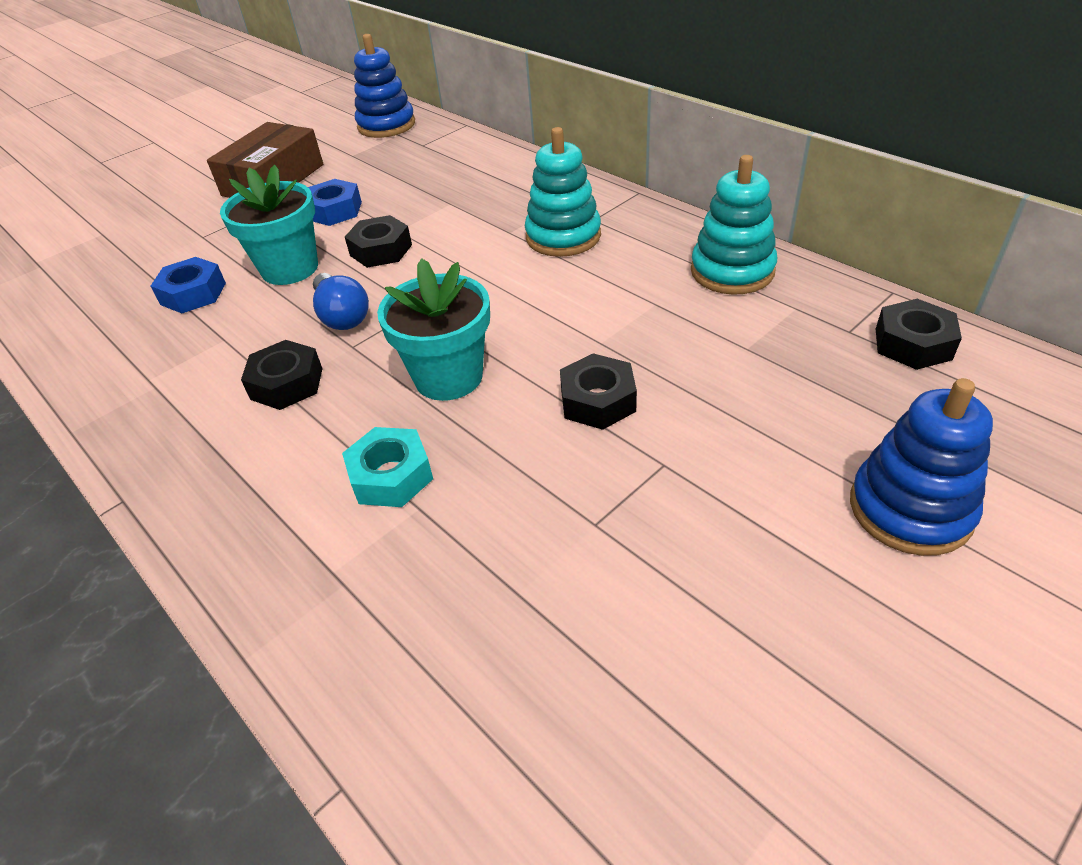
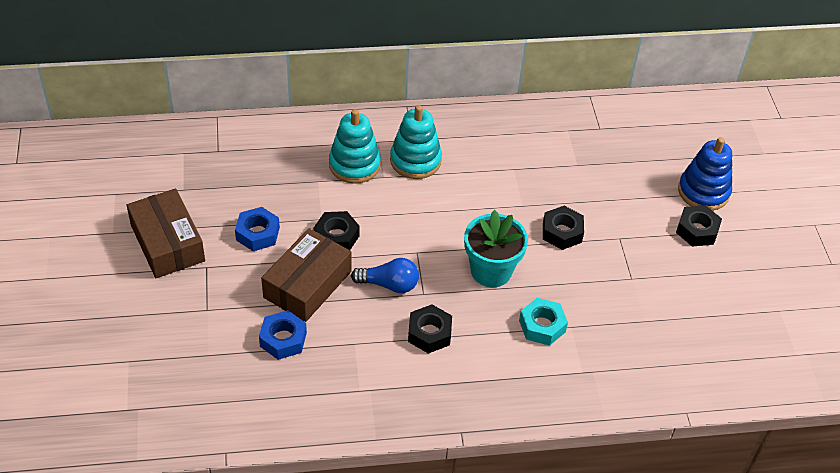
camera: 60 degrees left, 5 degrees up
turquoise flower pot [220,164,318,285] -> brown box [261,228,351,322]
blue stacking toy [354,34,415,138] -> none
turquoise stacking toy [691,155,777,295] -> turquoise stacking toy moved to [329,109,381,184]
black nut [876,299,962,370] -> black nut moved to [676,205,722,247]

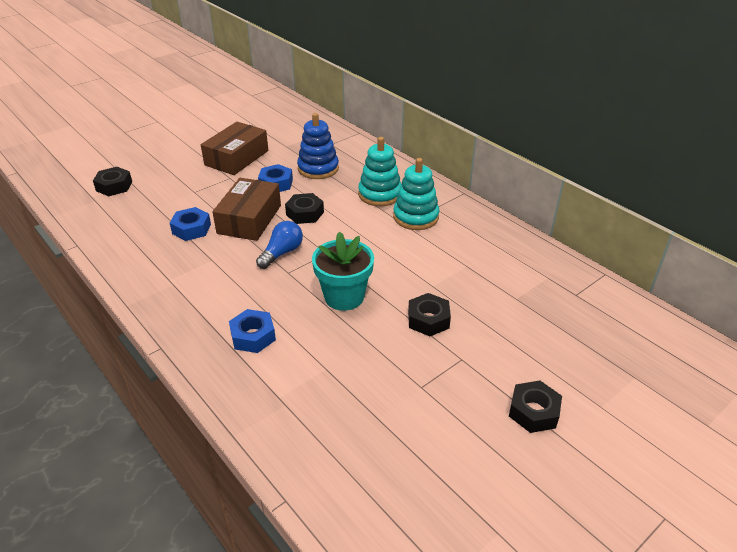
camera: 60 degrees right, 10 degrees down
brown box [261,228,351,322] -> brown box turned 75 degrees counterclockwise [212,178,281,241]
blue light bulb [351,258,419,293] -> blue light bulb turned 120 degrees counterclockwise [256,221,303,269]
black nut [408,304,452,354] -> black nut moved to [93,167,132,196]
turquoise nut [519,298,568,346] -> none
blue stacking toy [678,137,732,211] -> blue stacking toy moved to [297,113,339,179]
none -> blue nut [229,309,276,353]

